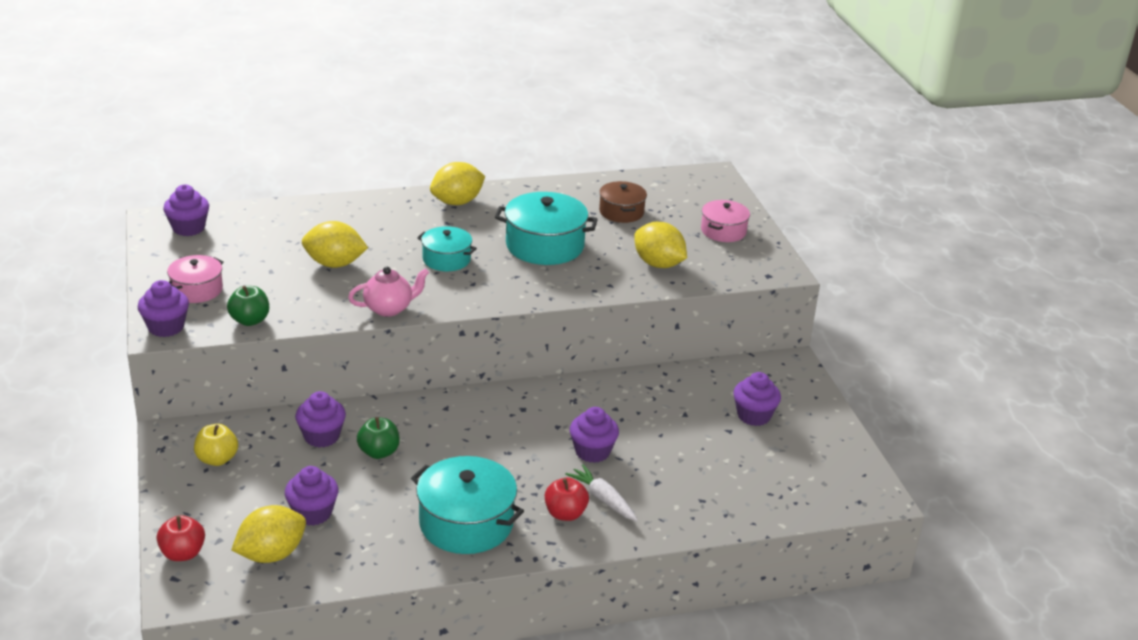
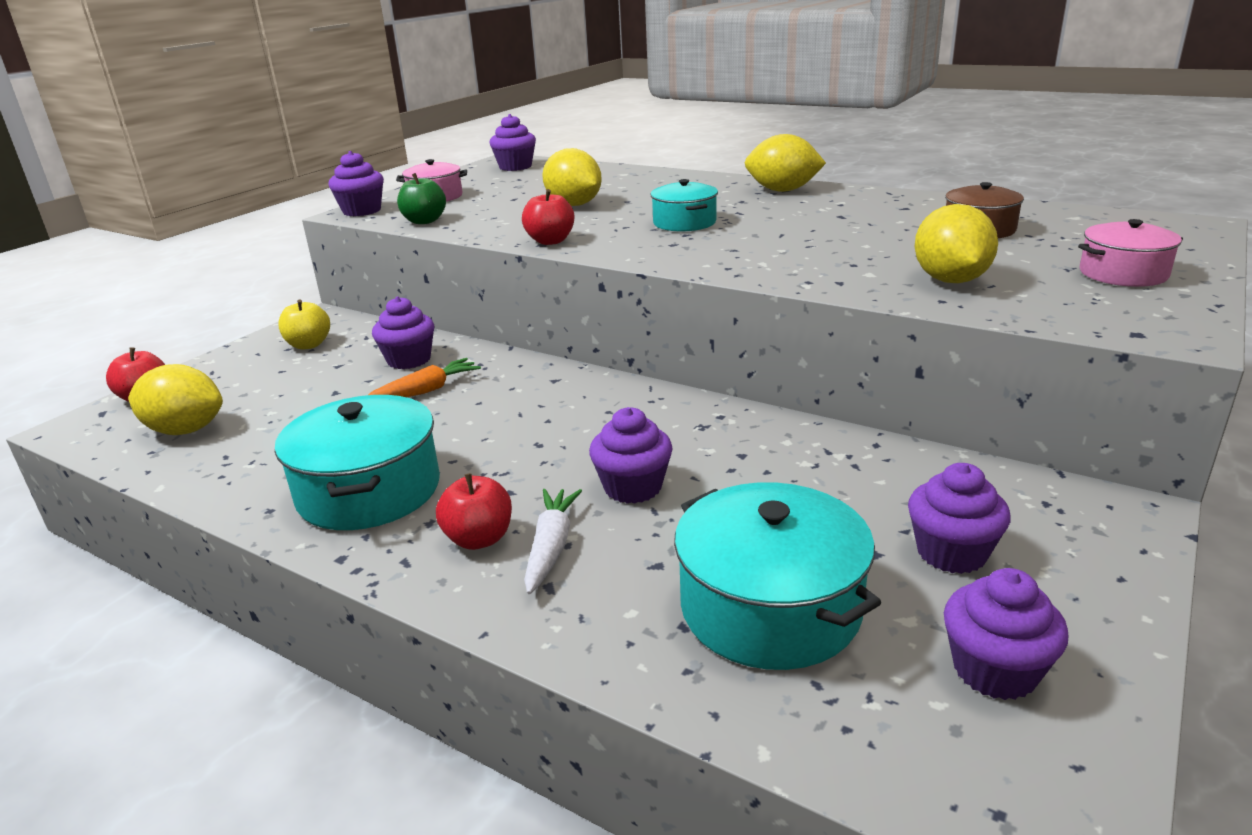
camera: 50 degrees right, 5 degrees down
purple cupcake [285,466,339,526] -> purple cupcake moved to [944,568,1069,700]
pink teapot [348,267,429,317] -> red apple [522,189,574,245]
green apple [357,417,400,459] -> orange carrot [368,358,481,397]
turquoise pot [495,192,598,265] -> turquoise pot moved to [674,482,881,670]

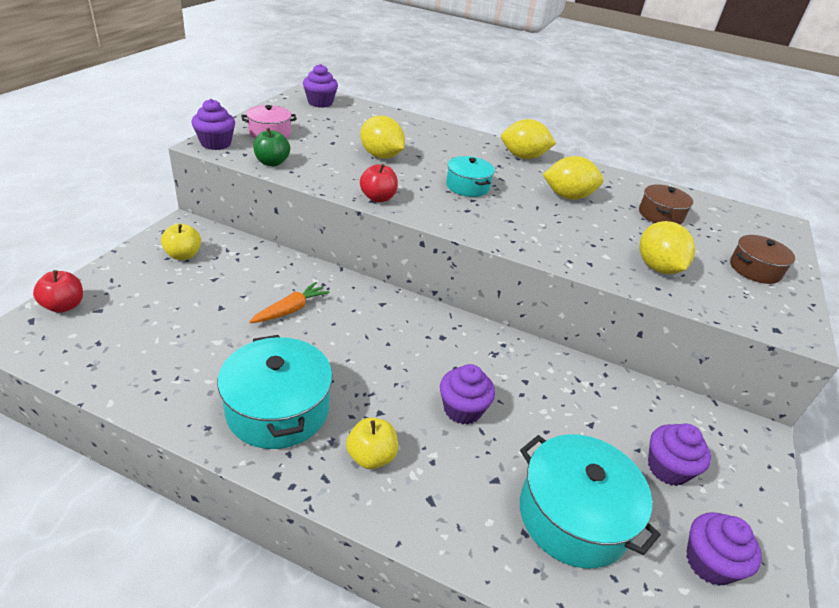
camera: 15 degrees left, 10 degrees up
yellow lemon [128,364,223,435] -> yellow lemon moved to [543,156,604,200]
purple cupcake [372,296,434,369] -> none
red apple [436,473,512,550] -> yellow apple [346,418,398,469]
white carrot [524,489,582,594] -> none
pink pot [1078,219,1183,287] -> brown pot [730,235,795,284]

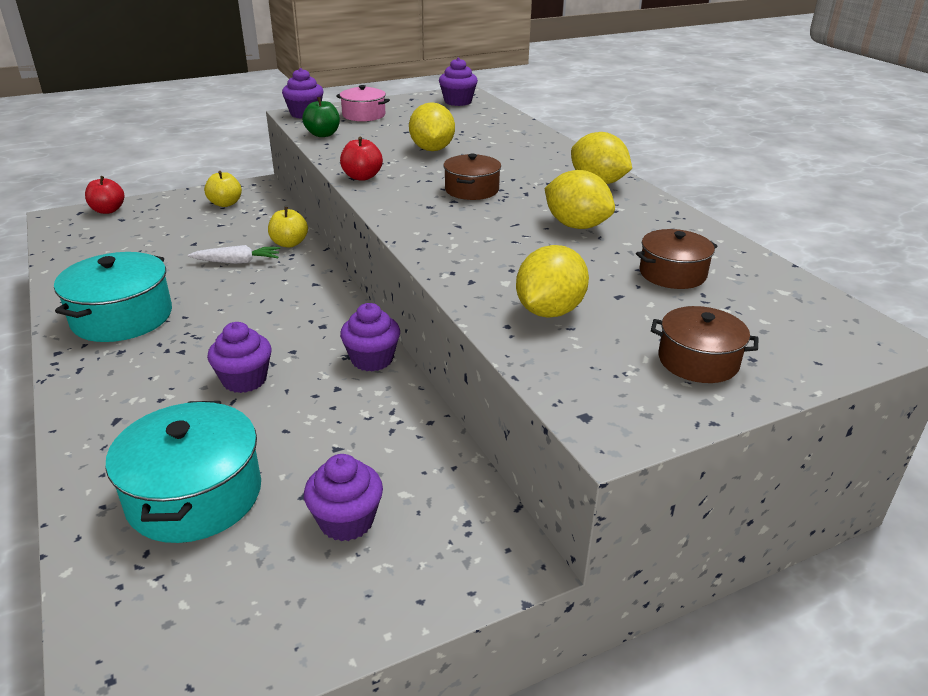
camera: 45 degrees right, 5 degrees down
orange carrot [249,282,330,323] -> white carrot [188,245,280,264]
yellow apple [346,418,398,469] -> yellow apple moved to [268,207,308,248]
turquoise pot [446,156,495,197] -> brown pot [443,154,501,200]
purple cupcake [686,512,762,586] -> purple cupcake moved to [340,303,400,372]

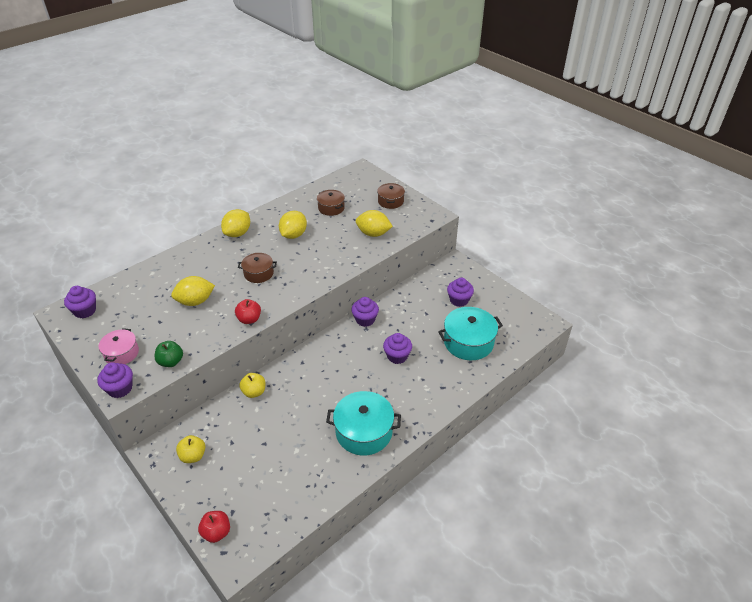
camera: 105 degrees left, 10 degrees up
white carrot [188,245,280,264] -> none

